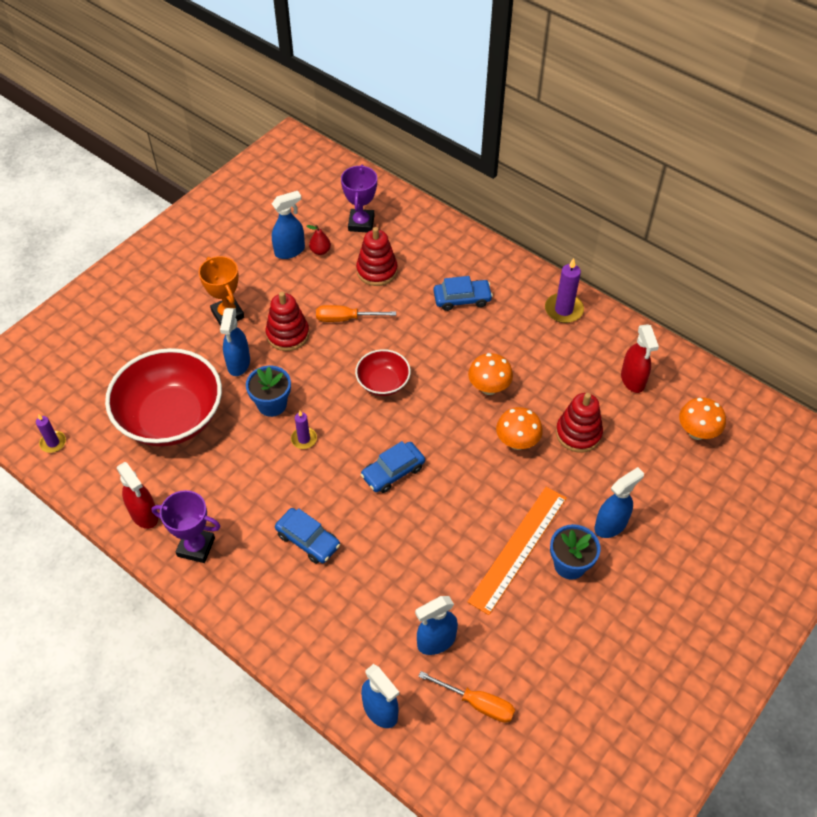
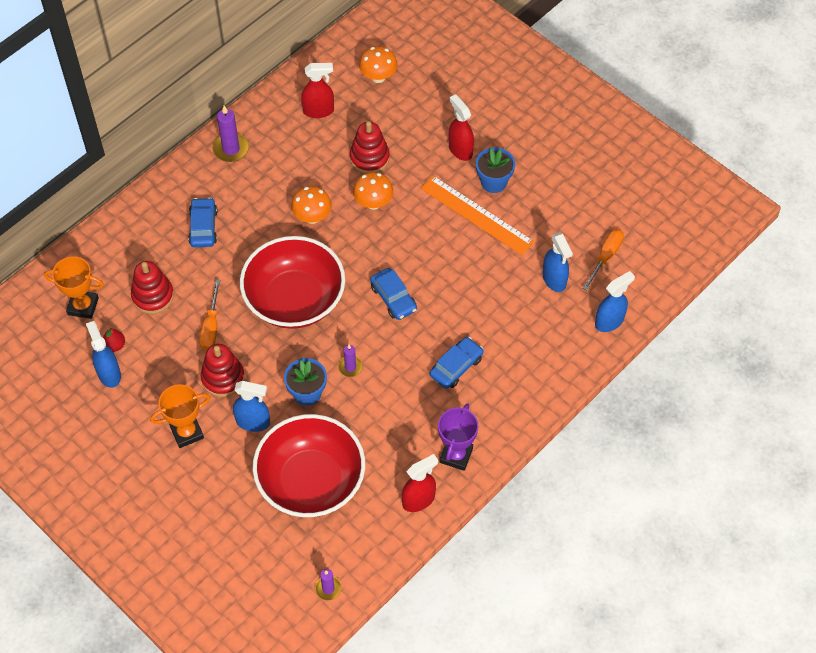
camera: 85 degrees left, 5 degrees up
purple trophy [341,165,377,232] -> orange trophy [44,256,104,319]
red bowl [355,349,411,396] -> red bowl [240,236,345,329], size x2.01
blue spray bottle [594,467,644,538] -> red spray bottle [449,94,474,161]

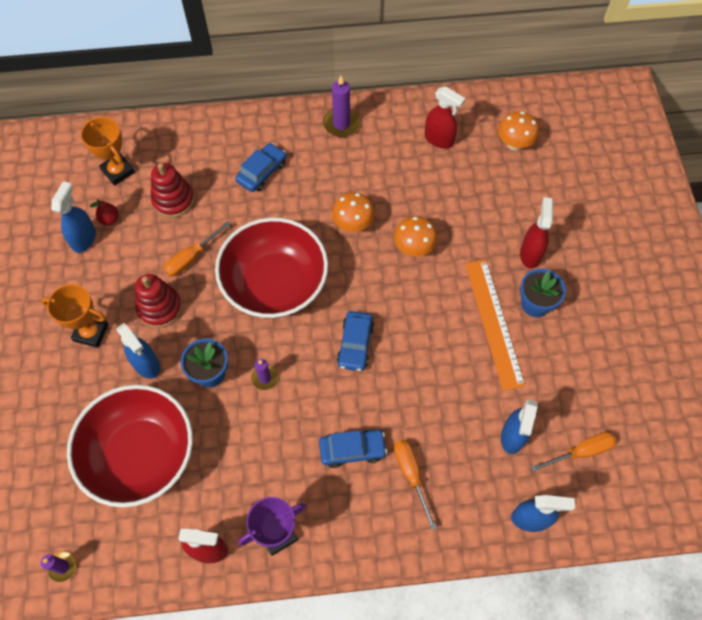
camera: 40 degrees right, 5 degrees up
red stacking toy [350,121,390,174] -> none
none -> orange screwdriver [394,440,437,530]

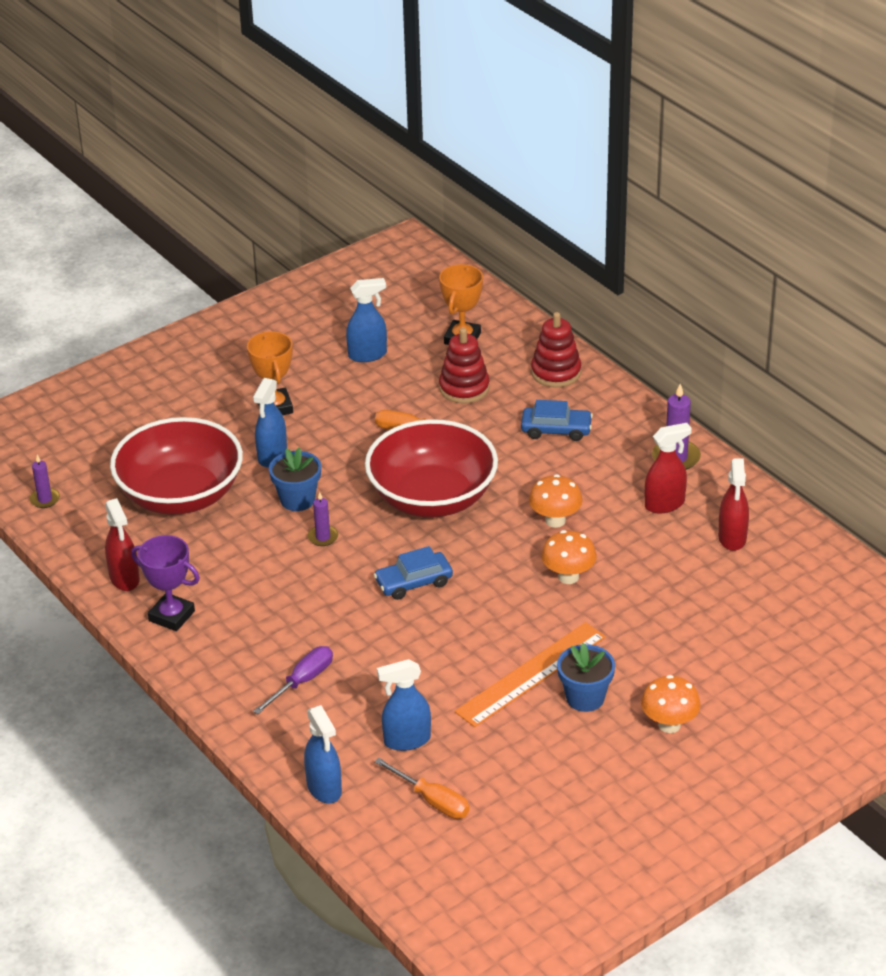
camera: 60 degrees right, 25 degrees down
red pear [90,199,119,225] -> none
red stacking toy [135,274,182,328] -> red stacking toy moved to [531,312,581,387]
blue car [319,429,387,468] -> none
orange screwdriver [394,440,437,530] -> purple screwdriver [253,646,333,714]
orange mushroom [498,111,539,150] -> orange mushroom moved to [641,675,701,733]
red spray bottle [520,197,553,269] -> red spray bottle moved to [645,423,692,514]

